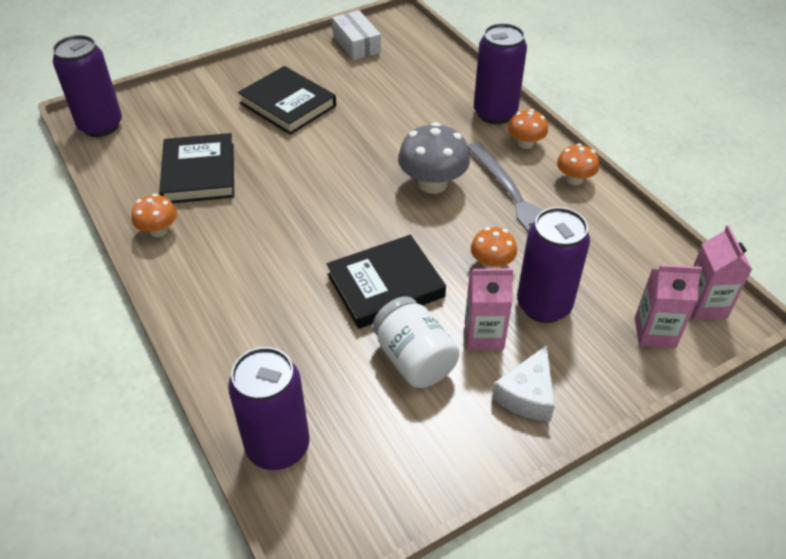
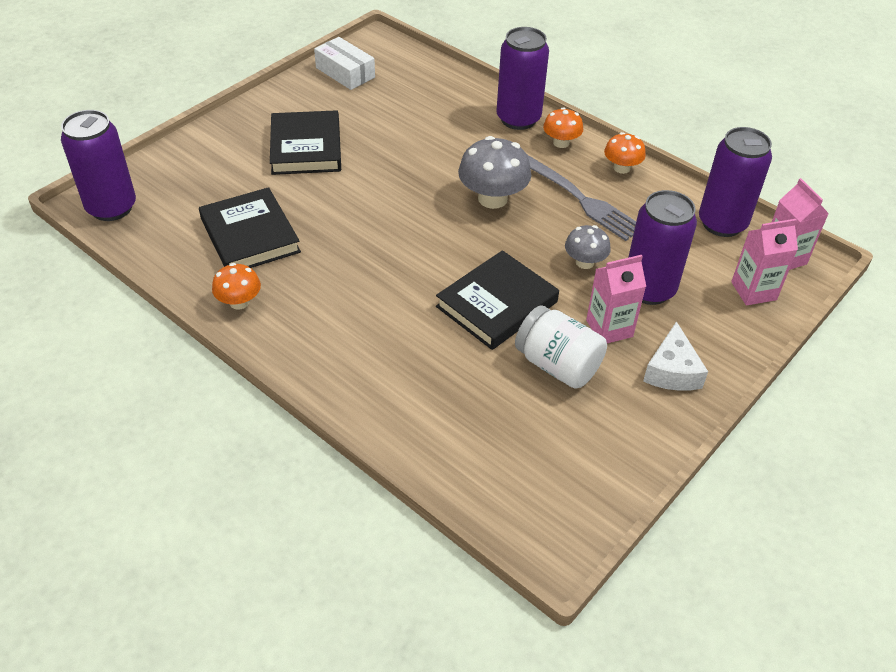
camera: 20 degrees left, 0 degrees up
purple can [228,347,310,470] -> purple can moved to [699,127,772,237]
black book [238,66,336,135] -> black book turned 60 degrees clockwise [270,110,341,175]
orange mushroom [471,227,517,269] -> grey mushroom [565,225,611,269]

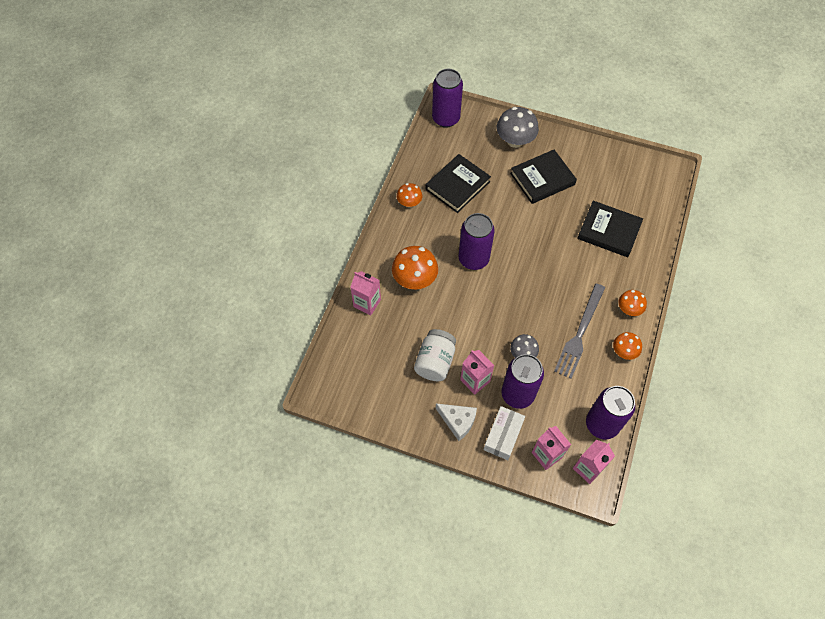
camera: 70 degrees right, 15 degrees up
white box [314,37,375,90] -> white box moved to [483,406,525,460]
black book [436,250,559,350] -> black book moved to [577,201,643,257]
grey mushroom [458,136,531,209] -> grey mushroom moved to [497,107,539,148]
purple can [496,27,549,130] -> purple can moved to [459,213,495,270]
white cheese [643,321,708,391] -> white cheese turned 135 degrees counterclockwise [436,403,477,441]
none -> pink carton [350,271,381,316]
none -> orange mushroom [392,246,438,289]

